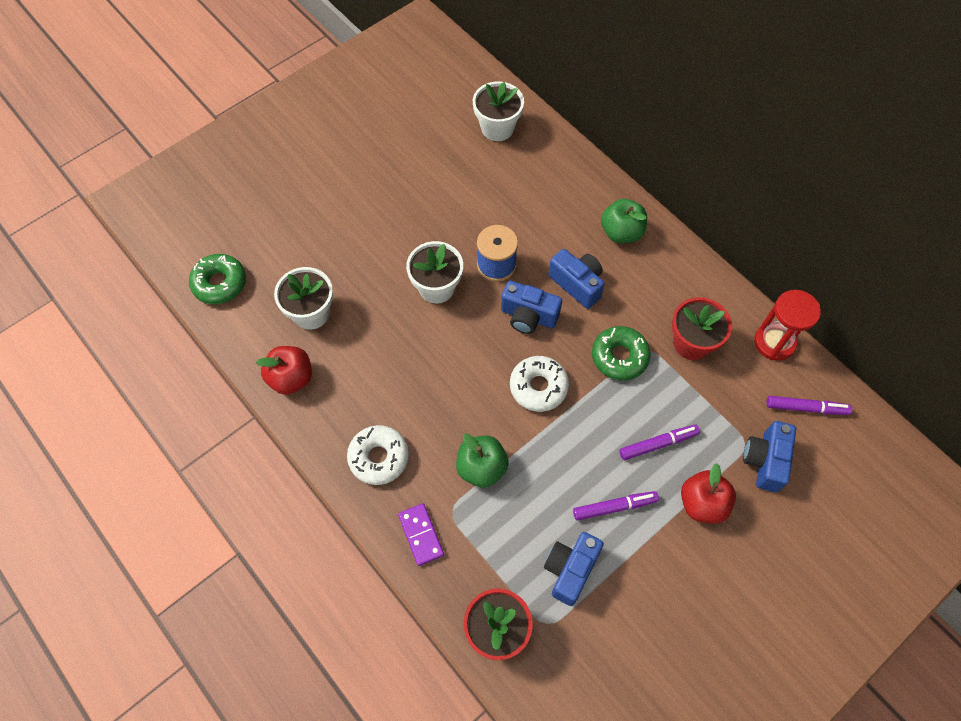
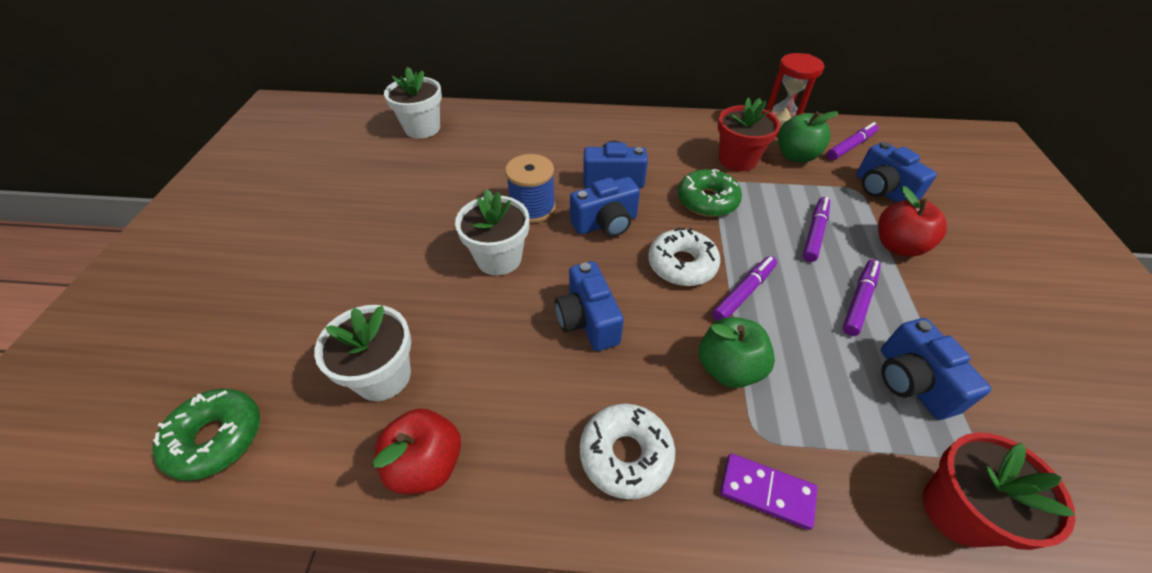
camera: 45 degrees left, 15 degrees down
green apple [601,199,647,243] -> green apple moved to [778,111,839,163]
none -> blue camera [555,261,624,351]
none -> purple marker [712,256,777,321]

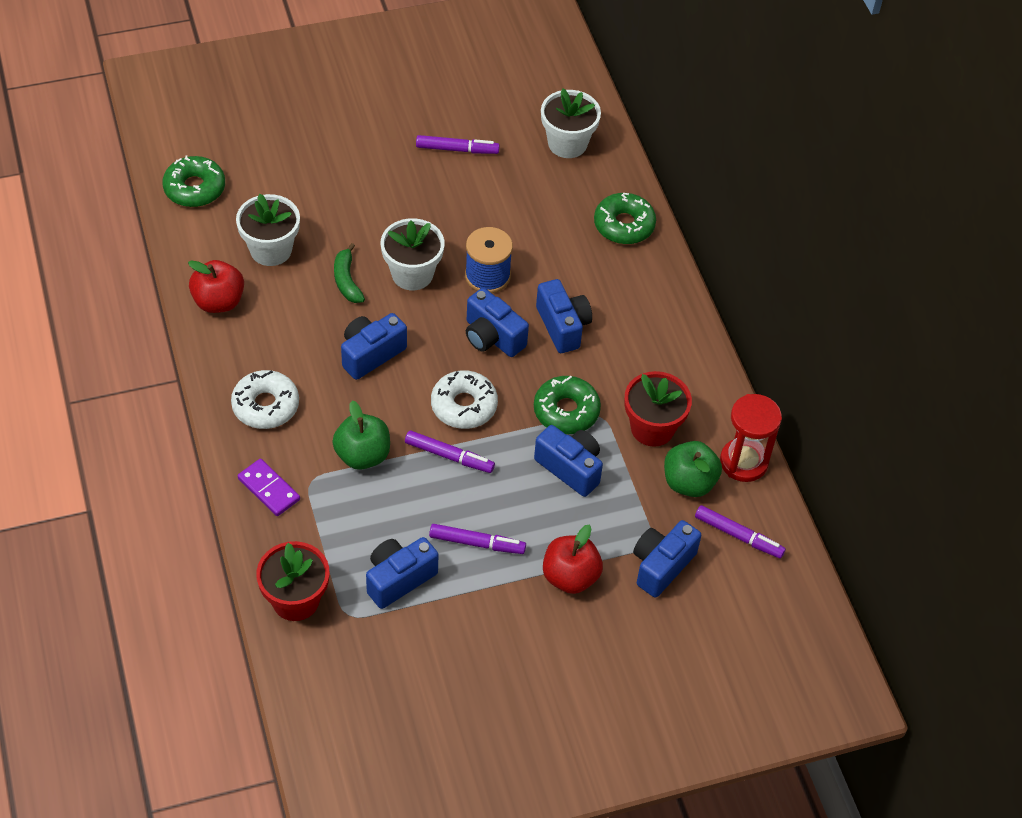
camera: 65 degrees right, 5 degrees up
purple domino [720,453,817,530] -> purple domino turned 45 degrees counterclockwise [238,459,300,516]
purple marker [803,197,830,262] -> purple marker moved to [416,135,500,154]
none -> green banana [334,243,365,303]
none -> blue camera [534,425,603,497]
none -> green donut [594,193,656,244]

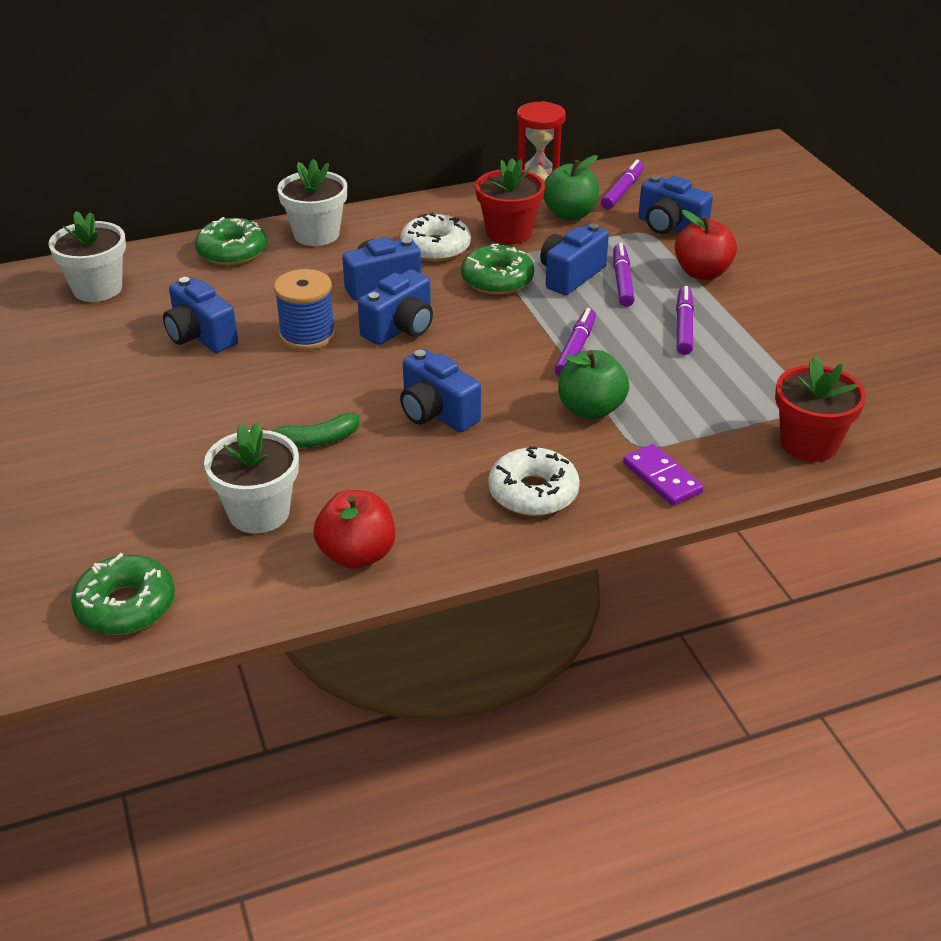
camera: 90 degrees left, 15 degrees down
purple domino [238,459,300,516] -> purple domino turned 75 degrees counterclockwise [623,444,704,506]
blue camera [366,537,439,609] -> blue camera moved to [163,277,238,353]
white flower pot [381,218,444,290] -> white flower pot moved to [277,159,347,246]
purple marker [416,135,500,154] -> purple marker moved to [613,243,635,307]
white donut [431,370,498,429] -> white donut moved to [400,212,471,262]

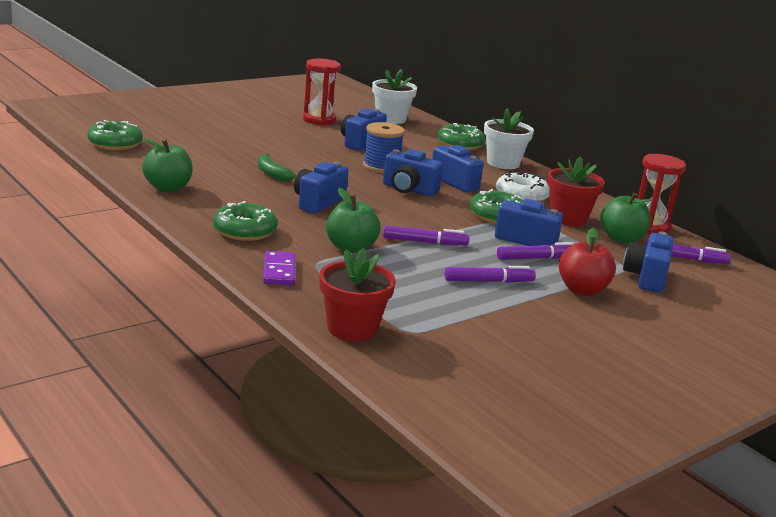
camera: 70 degrees right, 15 degrees down
white flower pot [204,422,299,534] -> none
red apple [313,490,395,569] -> green apple [142,139,193,192]
white donut [488,446,580,516] -> green donut [213,201,278,241]
purple domino [623,444,704,506] -> purple domino turned 45 degrees counterclockwise [263,251,295,285]
none -> red hourglass [303,59,341,126]

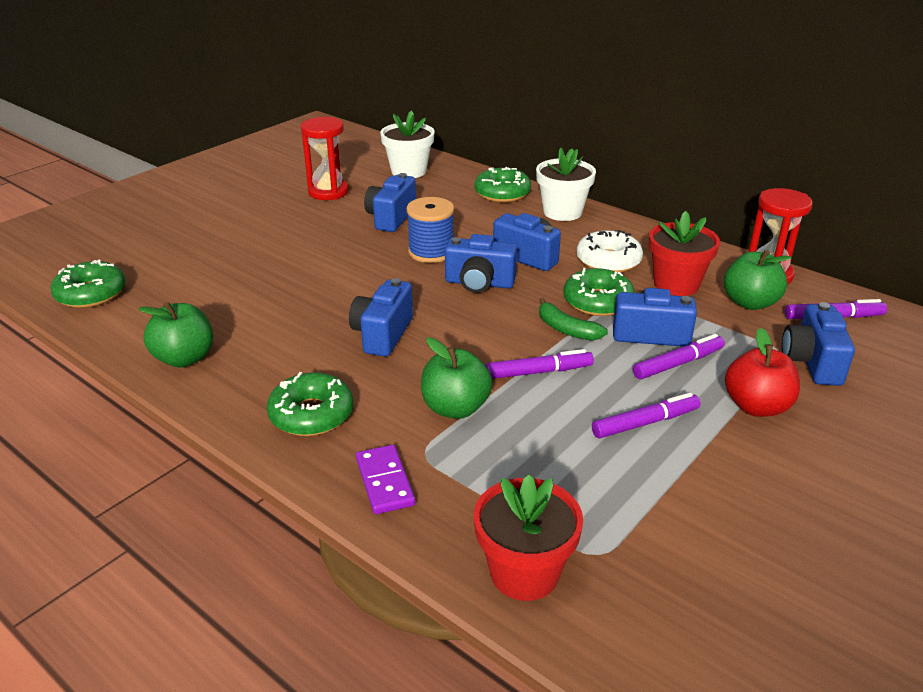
camera: 10 degrees left, 10 degrees up
green banana [258,154,296,182] -> green banana moved to [539,298,608,341]

